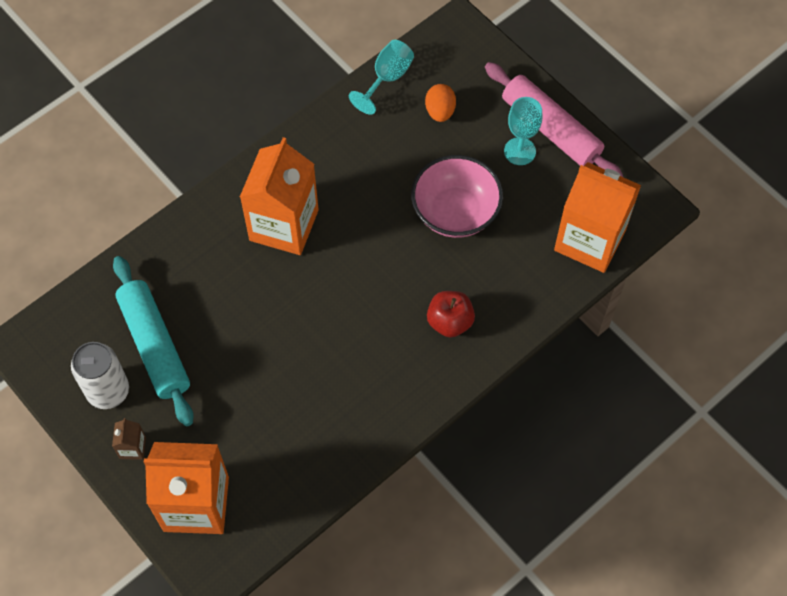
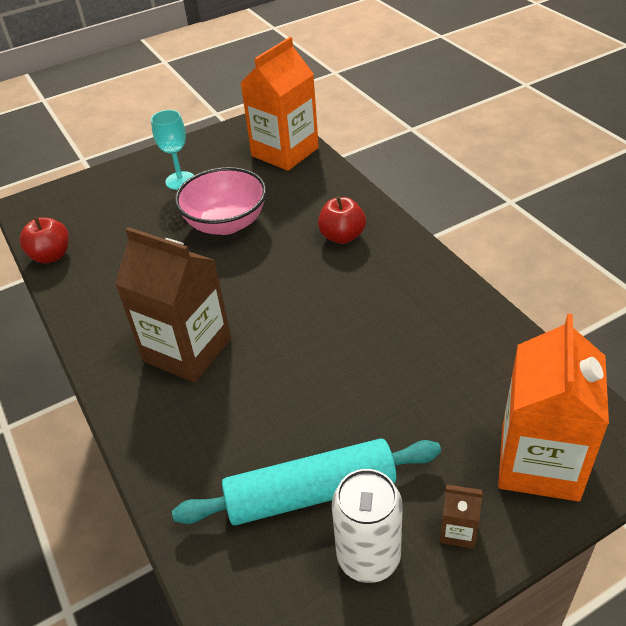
camera: 75 degrees left, 20 degrees down
orange carton [240,137,319,255] -> brown carton [115,227,231,383]
turquoise goblet [349,40,414,115] -> red apple [20,217,69,263]
orange egg [425,84,456,122] -> none
pink rolling pin [485,62,623,177] -> none

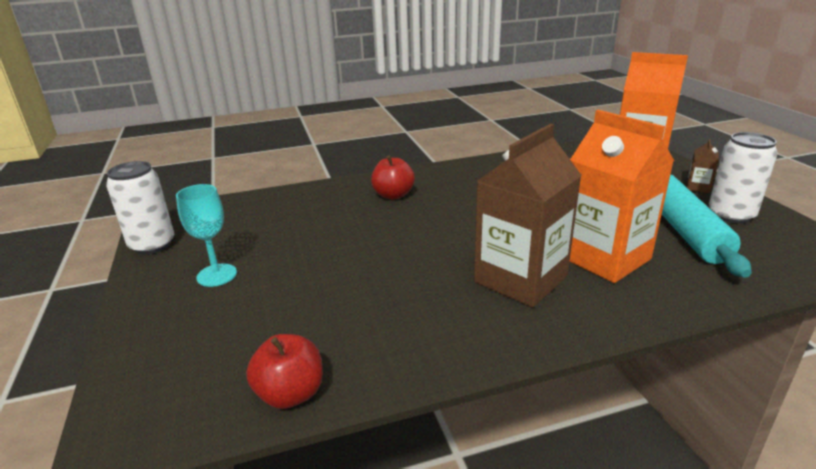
camera: 80 degrees left, 15 degrees down
pink bowl [175,167,267,235] -> none
orange carton [240,37,319,171] -> orange carton moved to [569,110,674,283]
none -> white can [106,161,174,254]

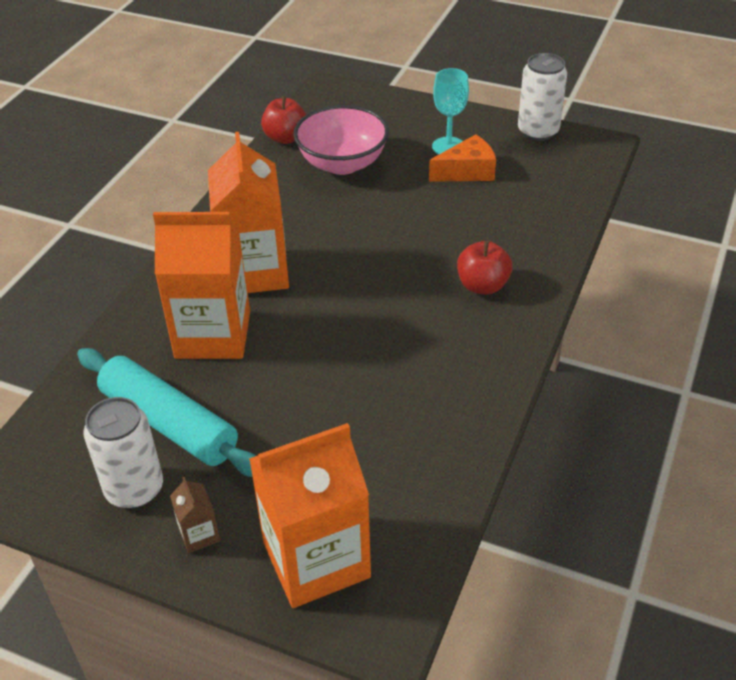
camera: 130 degrees right, 15 degrees up
brown carton [474,124,582,308] -> orange carton [208,132,289,293]
none -> pink bowl [293,105,389,175]
none -> orange cheese [429,134,496,182]

